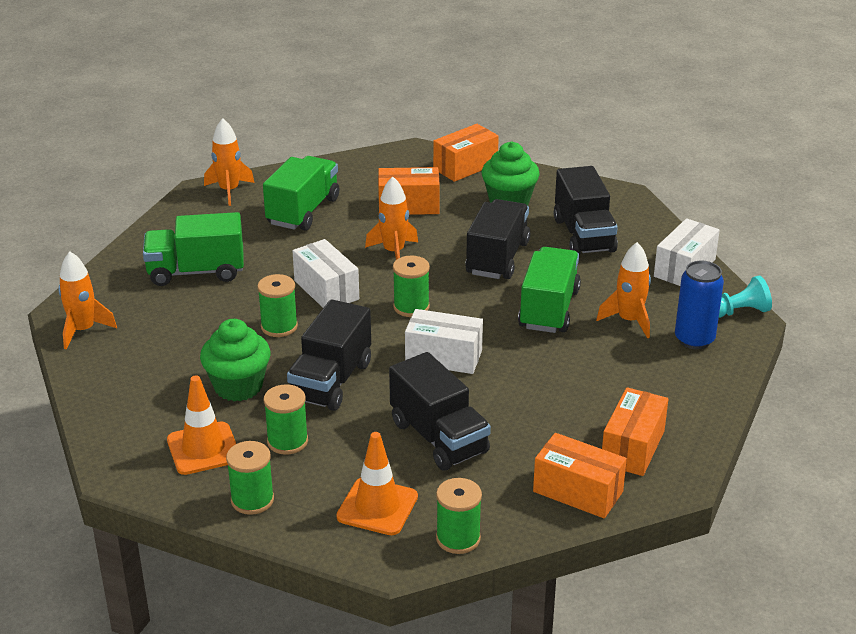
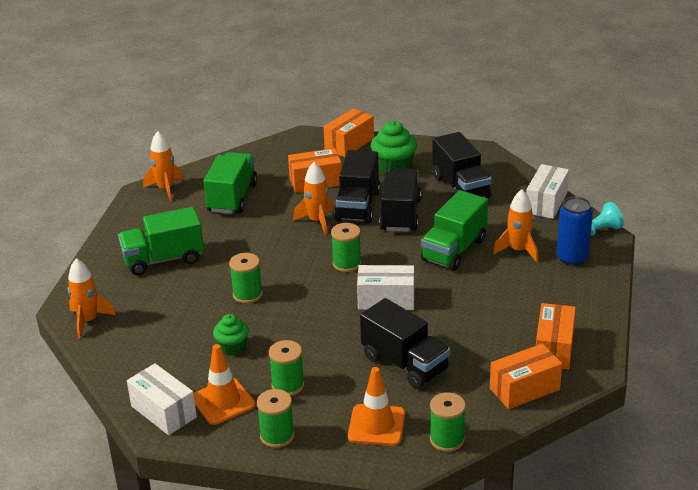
camera: 10 degrees left, 0 degrees up
green cupcake [200,319,270,401] -> green cupcake [213,314,249,356], size x0.63
black truck [287,299,371,411] -> black truck moved to [334,150,380,223]
white box [292,239,359,308] -> white box moved to [127,363,197,435]
green truck [518,247,581,333] -> green truck turned 150 degrees counterclockwise [421,190,488,271]
orange box [533,433,627,518] -> orange box turned 45 degrees counterclockwise [490,344,562,409]

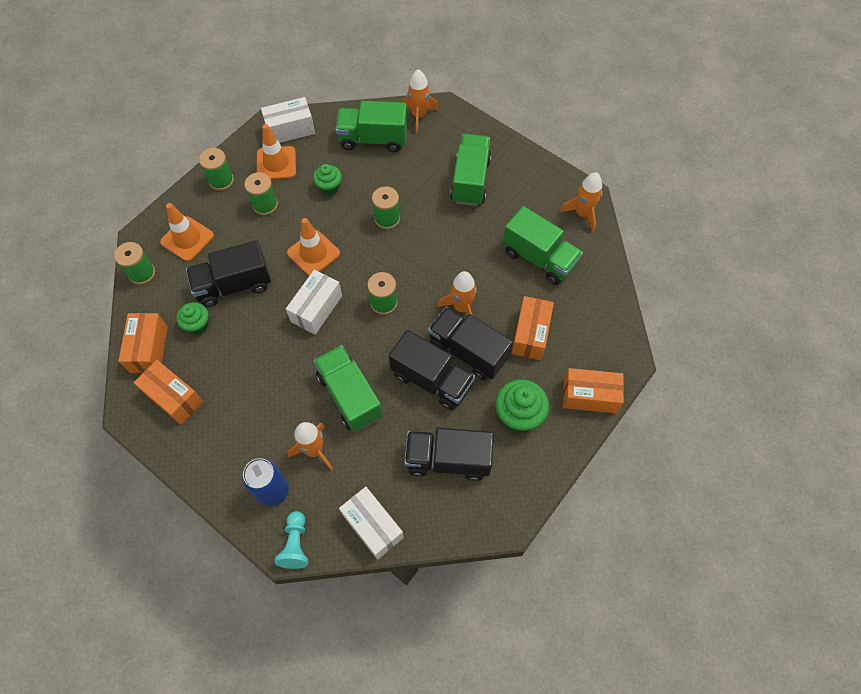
camera: 115 degrees right, 30 degrees up
orange box [324,108,374,157] -> orange box turned 60 degrees counterclockwise [563,368,624,413]
none -> green cupcake [176,302,209,334]
none -> orange traffic cone [287,218,340,276]
none -> green truck [336,101,407,152]

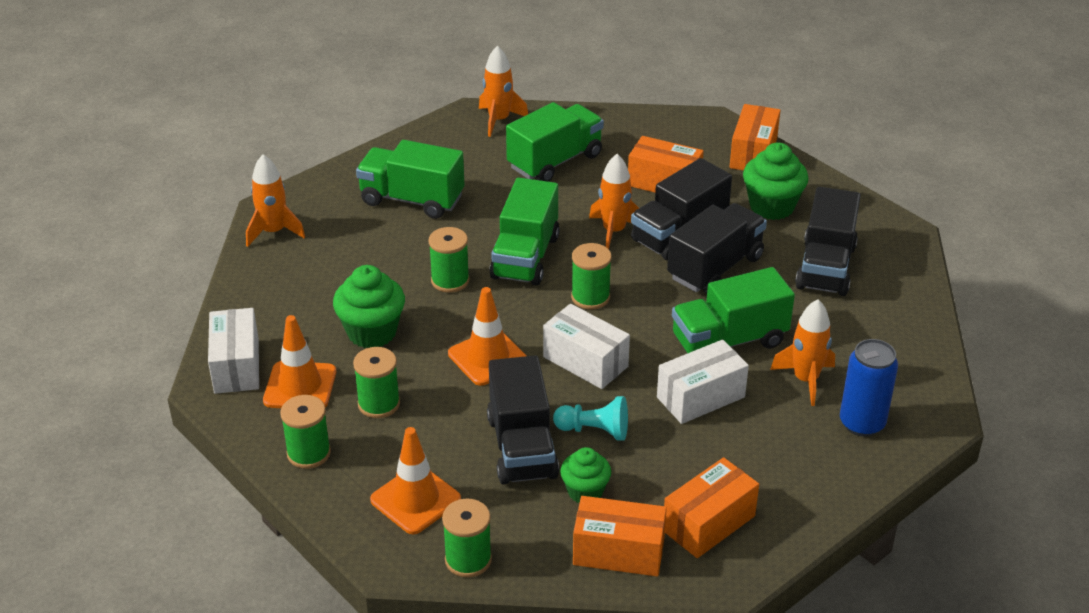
camera: 80 degrees left, 25 degrees down
turquoise pawn [275,511,308,569] -> turquoise pawn moved to [553,396,628,440]
green cupcake [313,164,342,196] -> green cupcake [333,265,405,348], size x1.58
green truck [336,101,407,152] -> green truck moved to [489,177,560,286]
white box [339,487,404,560] -> white box moved to [657,339,749,424]

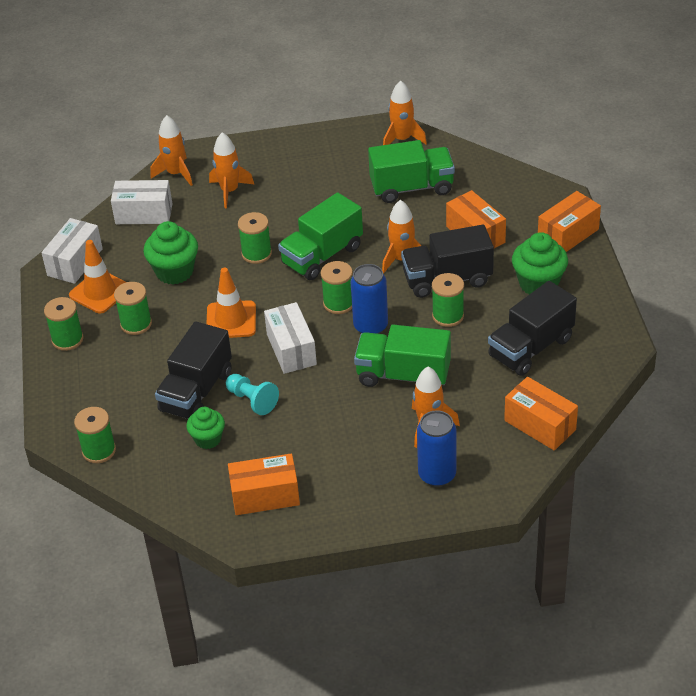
camera: 35 degrees right, 5 degrees up
green truck [356,140,465,219] -> none
orange traffic cone [370,427,461,534] -> none
orange box [573,496,667,576] -> orange box moved to [504,377,578,451]
white box [657,339,749,424] -> white box moved to [111,180,173,224]
black truck [667,203,767,294] -> green spool [432,273,464,327]
none -> orange rocket [209,132,254,208]
none -> blue can [351,264,388,334]

